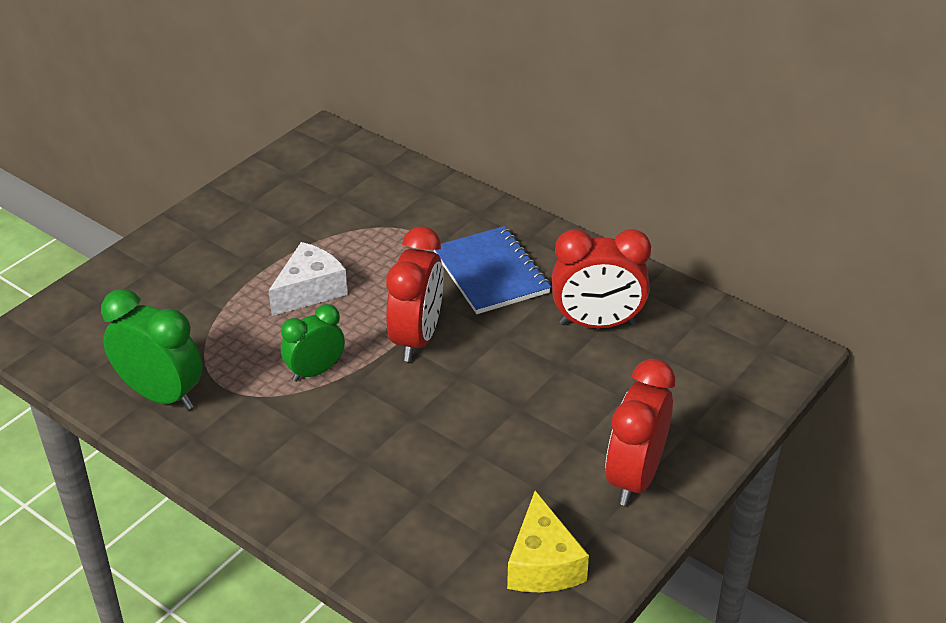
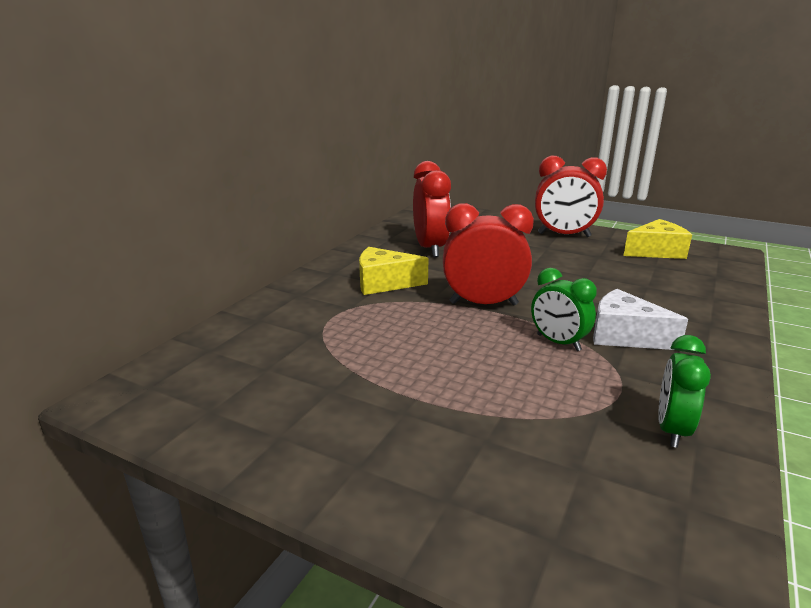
camera: 100 degrees left, 15 degrees down
green clock [101,289,203,410] -> green clock [658,335,711,448], size x0.64
white cheese [269,242,348,316] -> white cheese moved to [593,289,688,350]
blue notebook [434,226,551,314] -> yellow cheese [359,247,428,295]

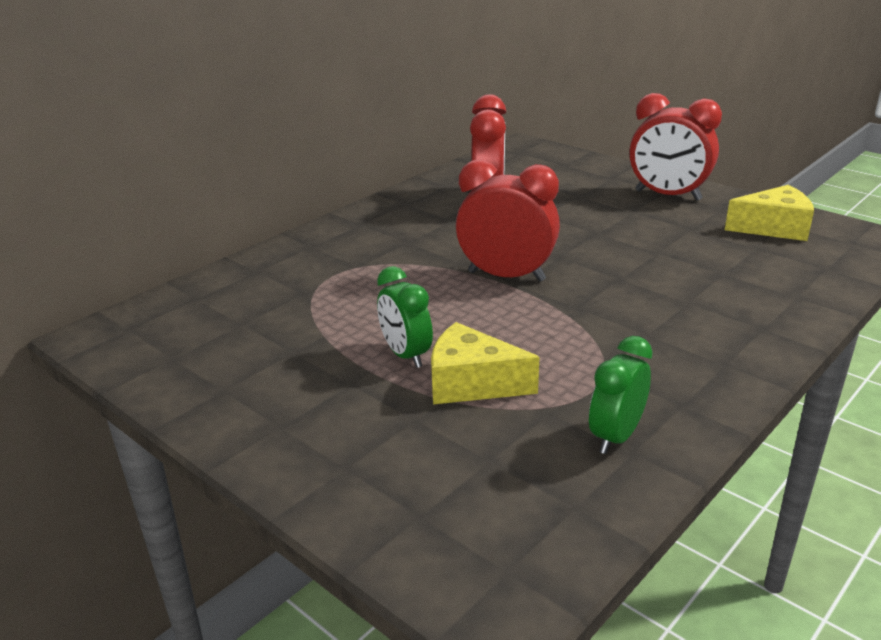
camera: 15 degrees right, 5 degrees up
yellow cheese [359,247,428,295] -> yellow cheese moved to [431,322,540,404]
green clock [531,268,597,351] -> green clock moved to [377,266,433,368]
white cheese [593,289,688,350] -> none

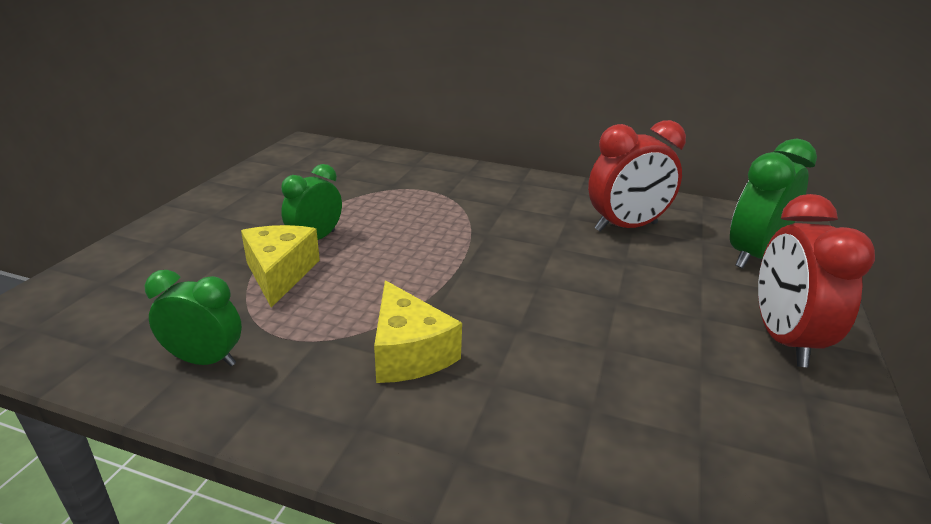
camera: 65 degrees right, 0 degrees up
red clock [456,159,560,281] -> none
yellow cheese [725,185,814,241] -> yellow cheese moved to [374,281,462,383]
none -> green clock [730,139,817,268]

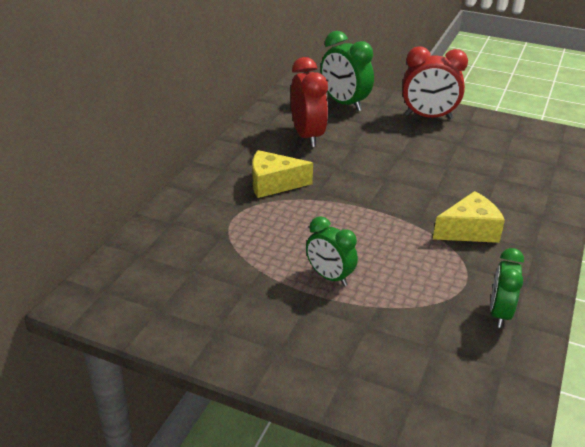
camera: 85 degrees left, 5 degrees up
yellow cheese [241,225,320,308] -> yellow cheese moved to [252,150,313,198]

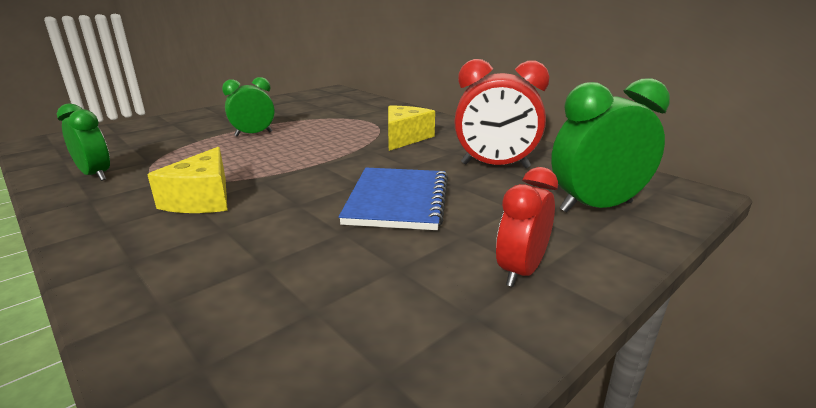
camera: 115 degrees right, 10 degrees down
red clock [402,47,468,119] -> red clock [496,167,558,287], size x0.64
none -> blue notebook [339,168,448,230]

